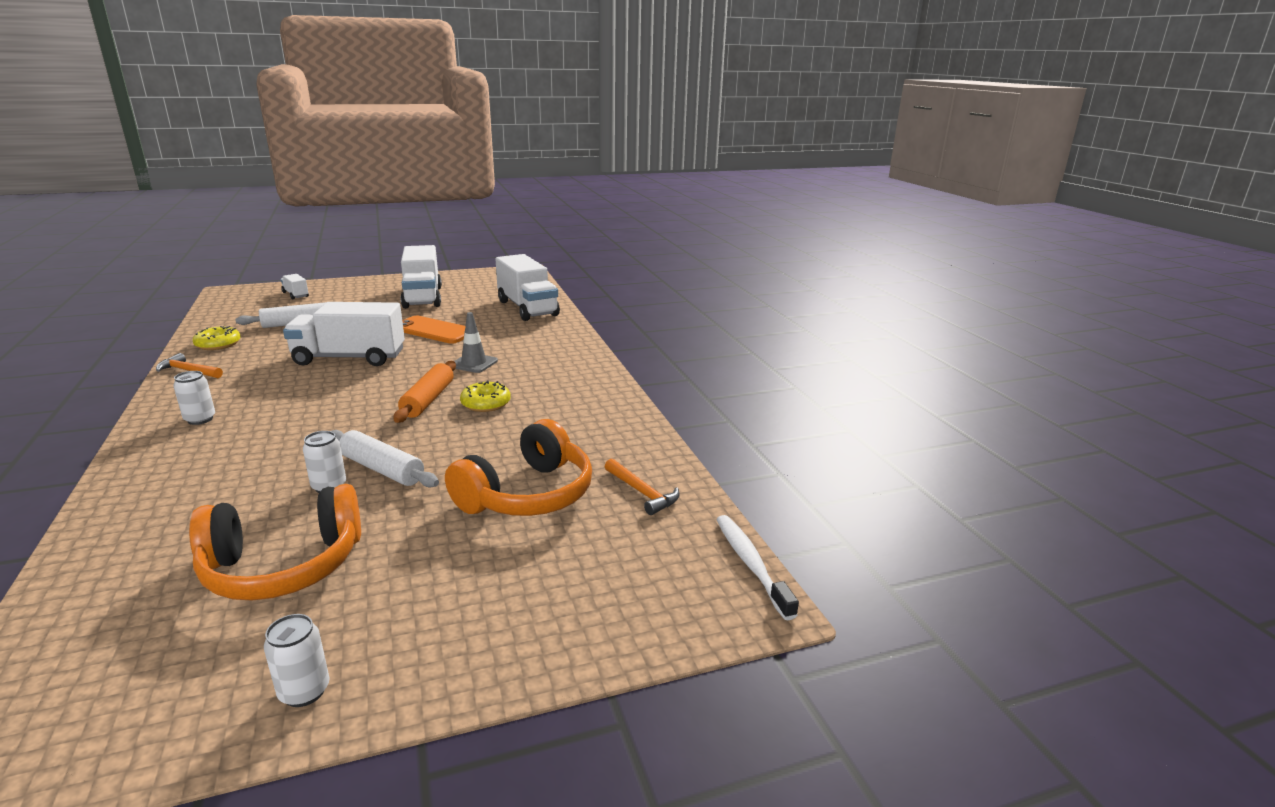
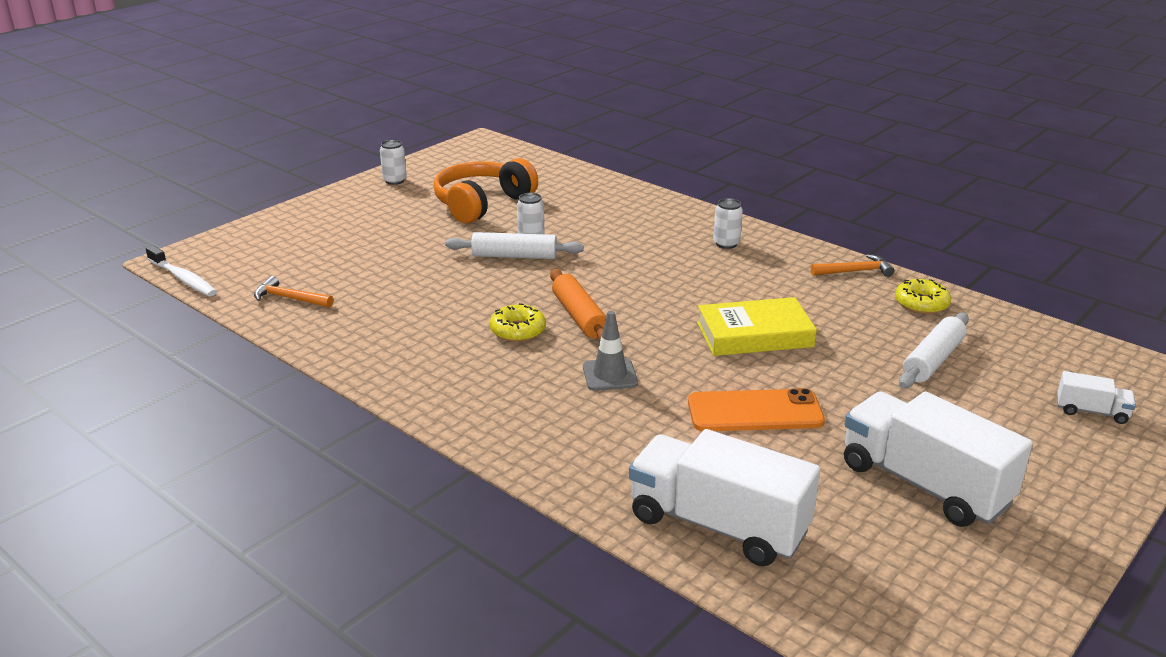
camera: 150 degrees right, 5 degrees up
white truck [283,302,405,366] -> yellow book [697,297,817,356]
orange headphones [445,419,592,516] -> none

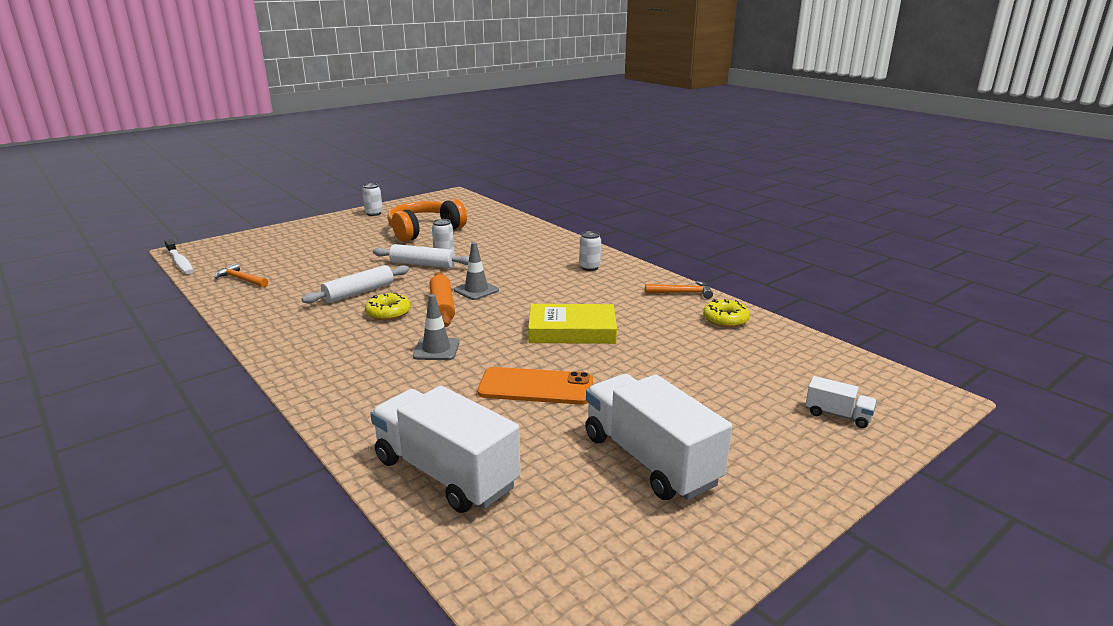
camera: 10 degrees right, 5 degrees down
white rolling pin [899,312,969,388] -> white rolling pin moved to [301,265,409,304]
none -> grey traffic cone [454,242,499,300]

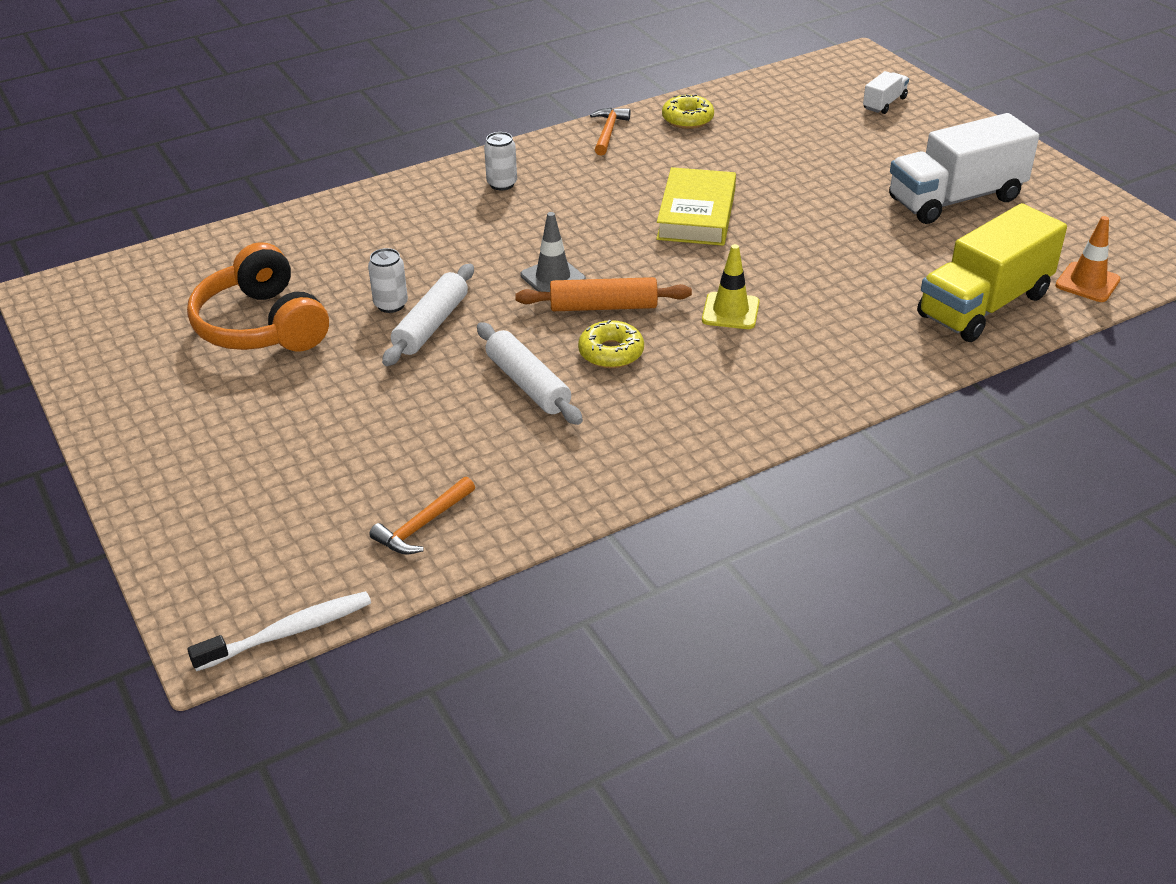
camera: 80 degrees left, 15 degrees up
white can [362,183,383,216] -> none
white truck [370,386,521,513] -> yellow truck [917,203,1067,342]
grey traffic cone [413,294,459,360] -> yellow traffic cone [702,244,760,329]
orange phone [478,367,593,405] -> none
none -> orange traffic cone [1055,216,1121,302]

